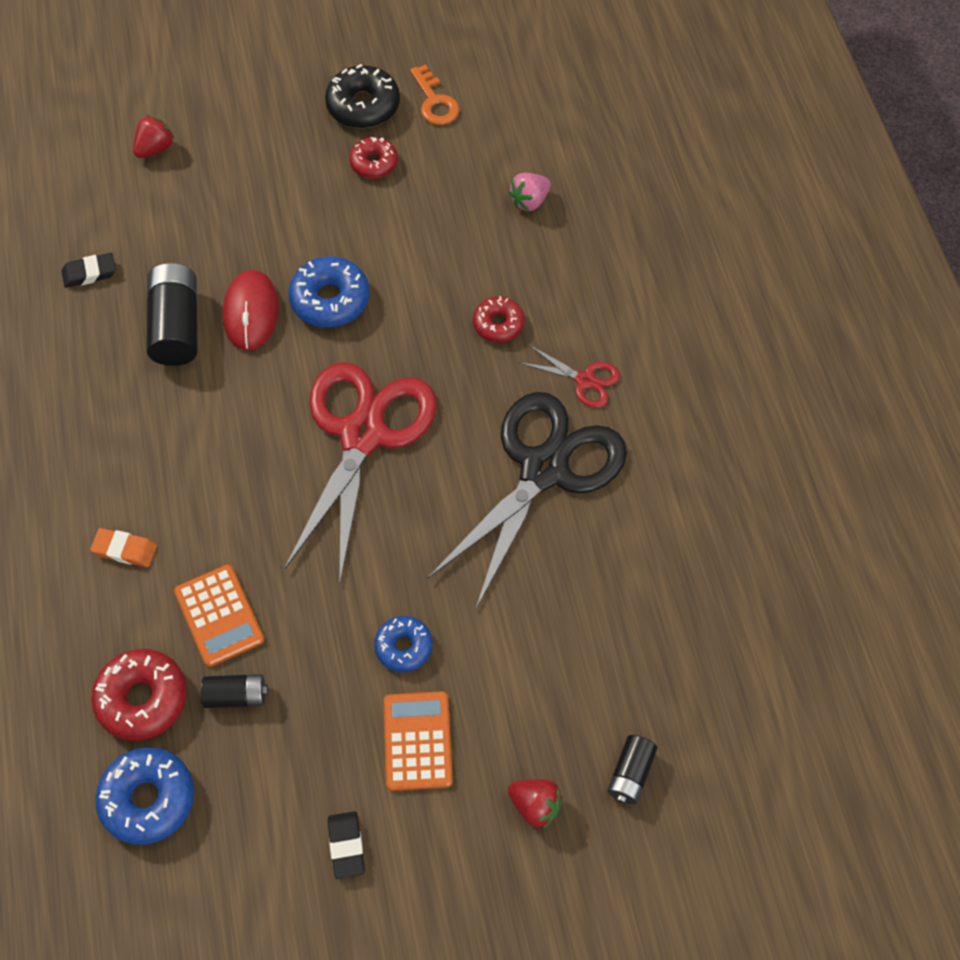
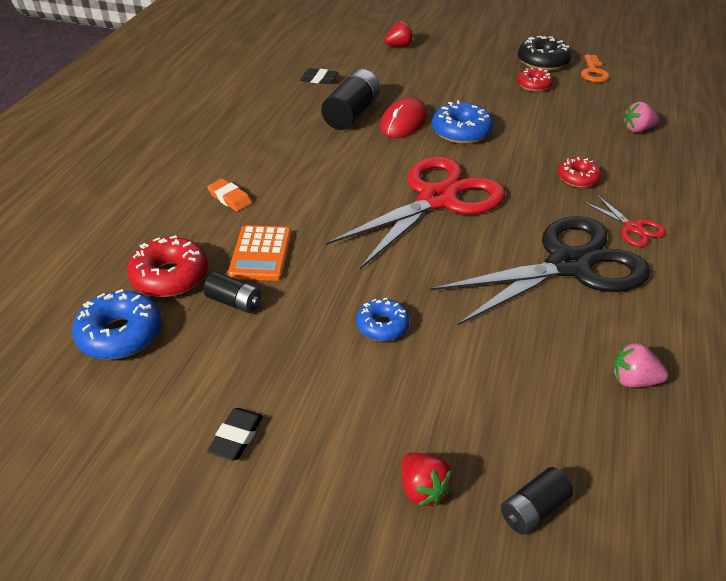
camera: 30 degrees right, 20 degrees down
orange calculator [384,691,453,791] -> none
none -> pink strawberry [613,342,669,388]

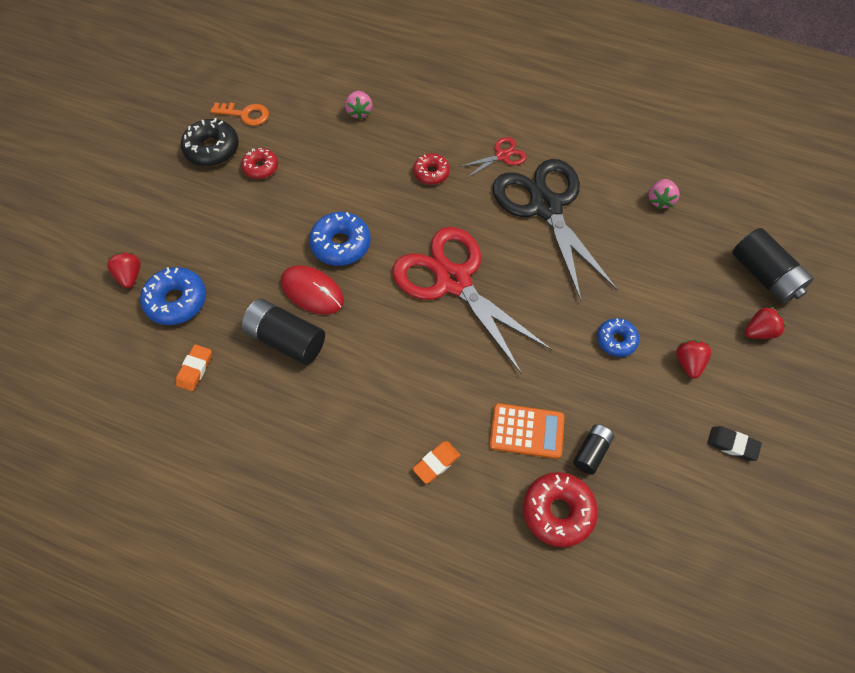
camera: 85 degrees left, 20 degrees up
blue donut [72,289,162,360] -> blue donut moved to [140,267,206,325]
black eraser [300,68,338,84] -> orange eraser [176,344,212,391]
black battery [501,467,574,535] -> black battery [732,228,814,304], size x1.77
none -> red strawberry [676,340,712,379]

